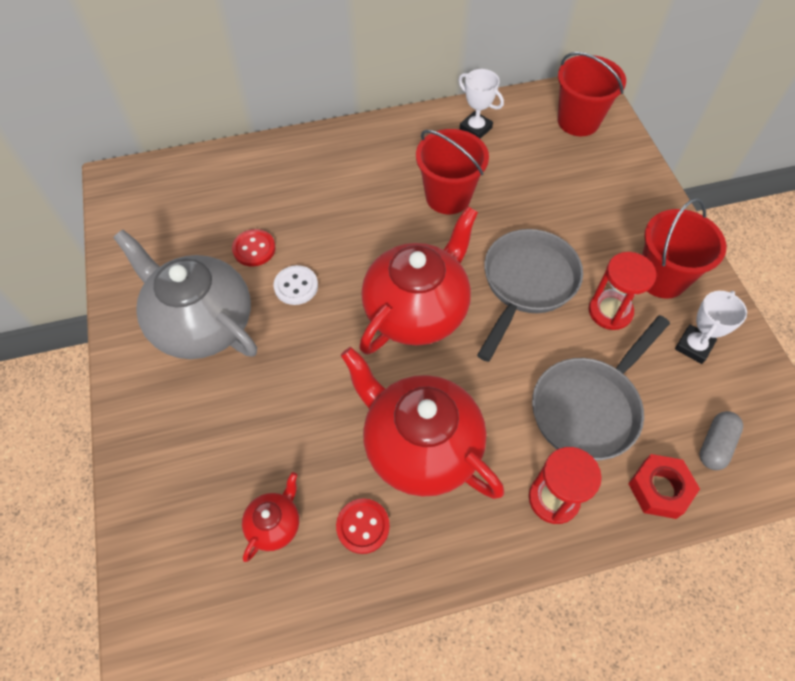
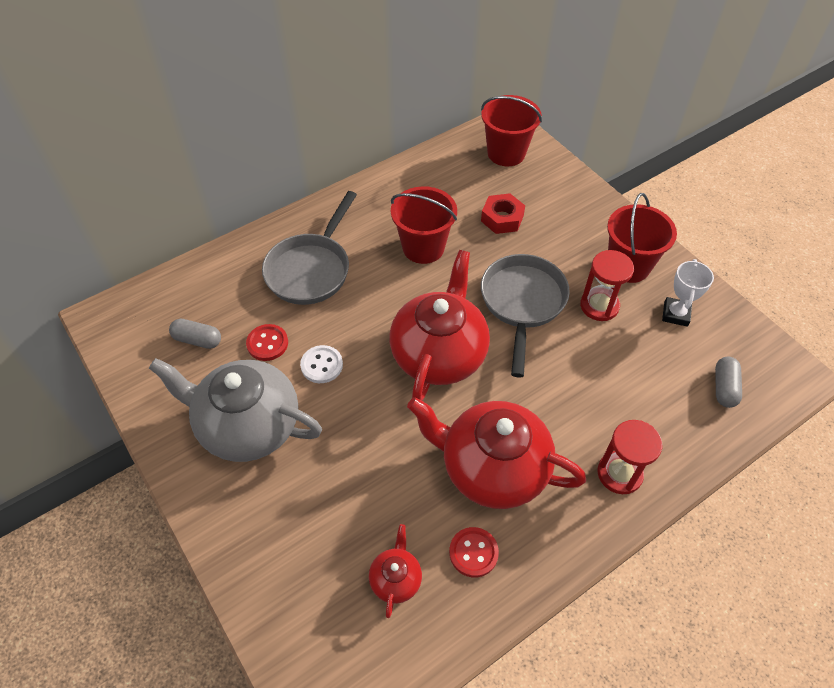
camera: 20 degrees left, 5 degrees down
white trophy [458,69,504,138] -> none
grey pan [532,315,670,461] -> grey pan moved to [262,191,357,305]
red nut [628,454,700,519] -> red nut moved to [481,193,525,234]
none -> grey capsule [169,319,221,349]

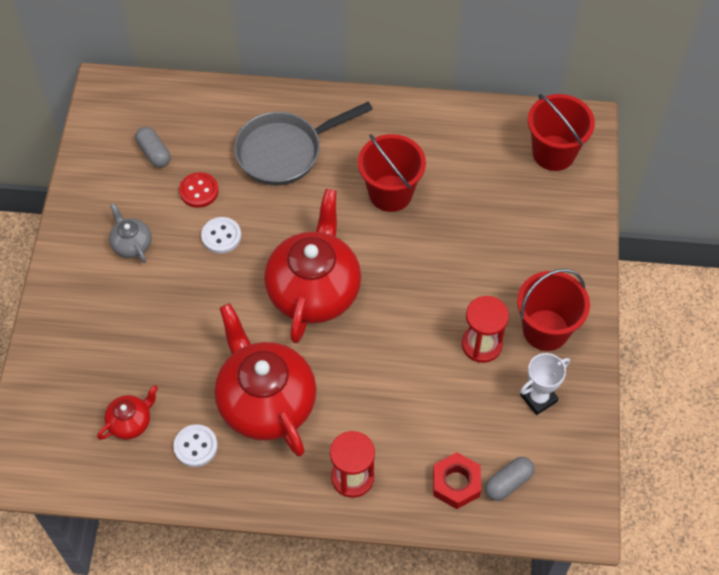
camera: 40 degrees right, 5 degrees up
grey teapot [149,358,322,462] -> grey teapot [109,203,152,263], size x0.45
red teapot [390,250,490,401] -> red teapot turned 45 degrees counterclockwise [264,189,361,343]
red button [449,527,499,577] -> white button [173,424,218,467]
red nut [481,193,525,234] -> red nut moved to [433,452,481,509]
grey pan [481,254,570,378] -> none

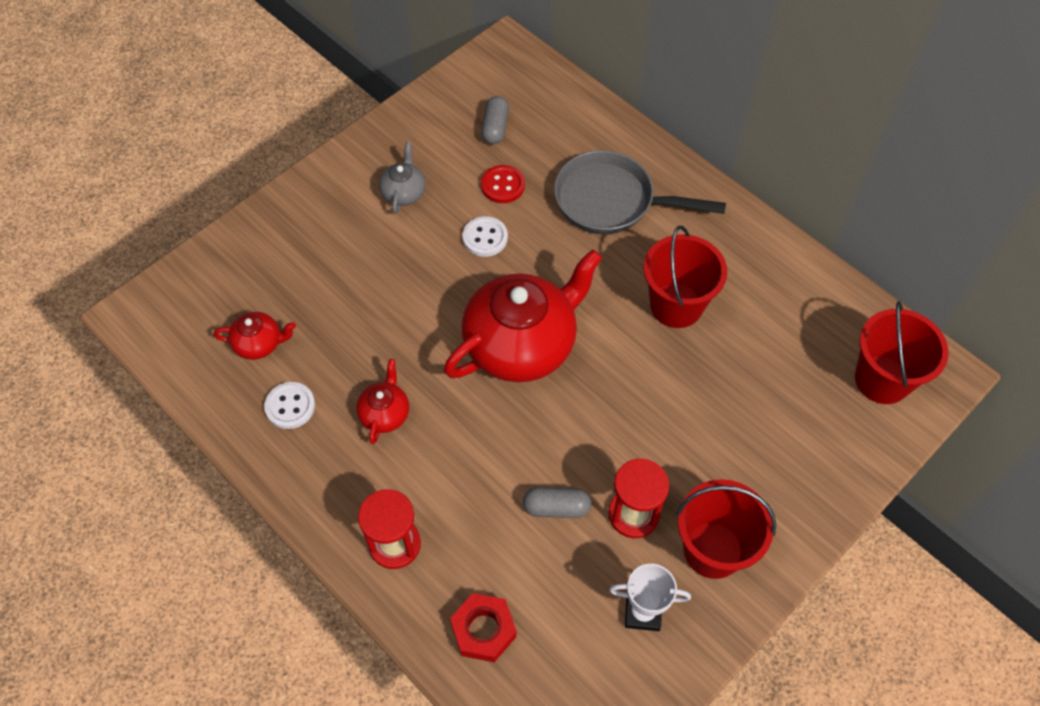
camera: 40 degrees right, 0 degrees up
red teapot [215,303,316,457] -> red teapot [356,359,409,444], size x0.45
grey capsule [485,457,534,501] -> grey capsule moved to [523,487,591,518]

